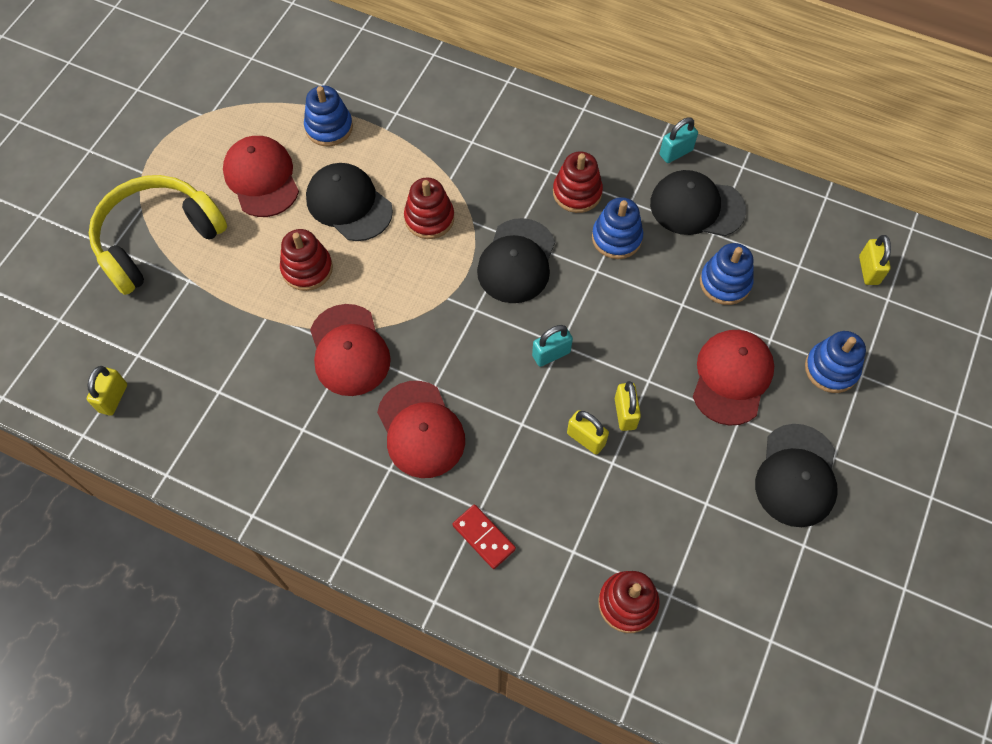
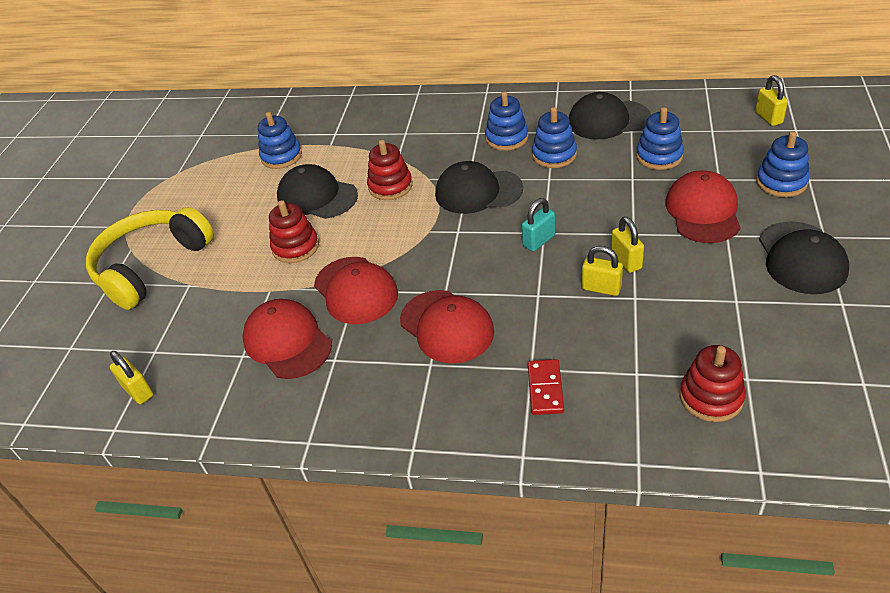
camera: 10 degrees left, 20 degrees down
yellow padlock [87,366,127,416] -> yellow padlock turned 45 degrees counterclockwise [110,351,154,404]
red cap [223,136,299,217] -> red cap moved to [242,299,332,379]
red domino [452,504,516,569] -> red domino turned 60 degrees clockwise [528,359,564,415]
black cap [477,218,555,303] -> black cap turned 90 degrees clockwise [435,161,523,214]
red stacking toy [553,151,603,213] -> blue stacking toy [485,91,529,151]
turquoise padlock [660,118,698,163] -> none

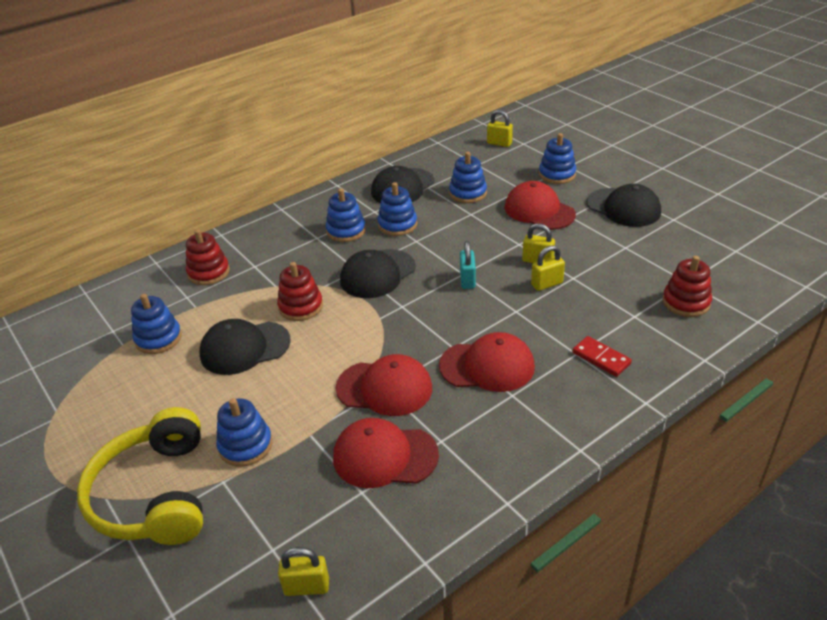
camera: 50 degrees left, 5 degrees down
red stacking toy [269,200,319,263] -> red stacking toy moved to [186,229,230,285]
none -> blue stacking toy [216,398,272,467]

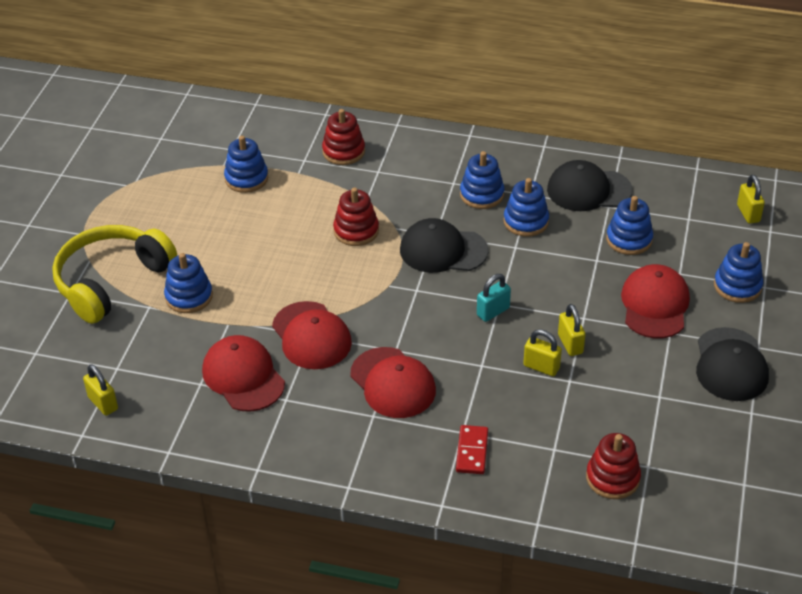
camera: 50 degrees right, 5 degrees up
black cap [200,319,291,375] -> none

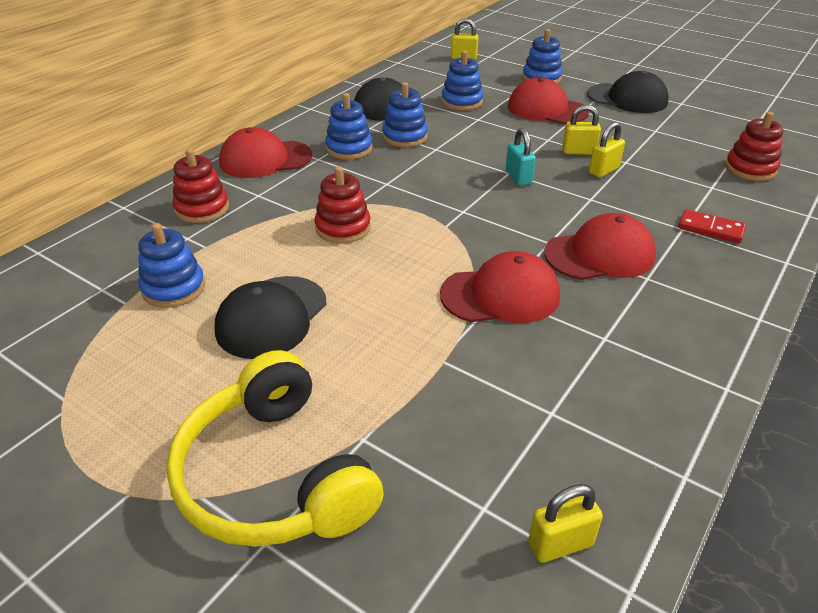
camera: 70 degrees left, 5 degrees down
blue stacking toy [164,253,213,313] -> none
red cap [202,335,285,412] -> red cap moved to [219,127,312,178]
black cap [400,218,488,273] -> black cap moved to [215,276,327,359]

